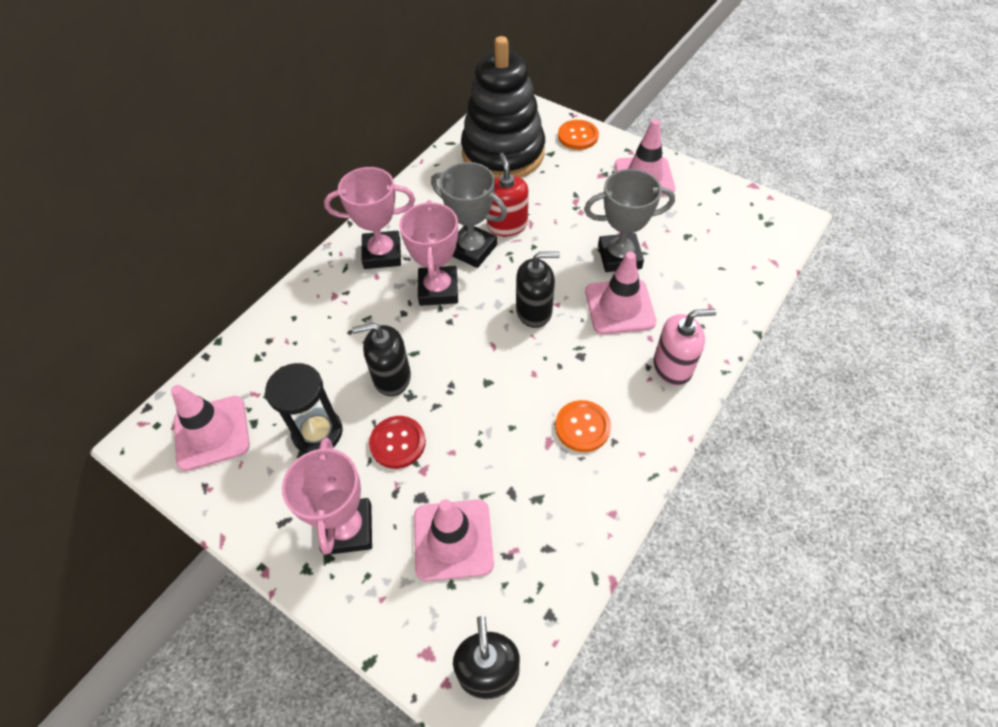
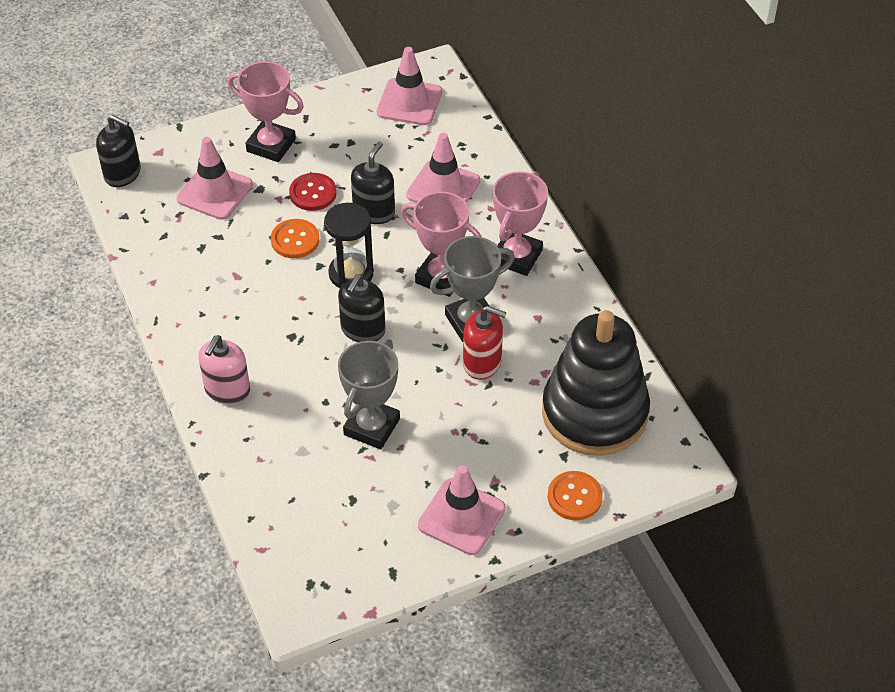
camera: 120 degrees right, 5 degrees down
black hourglass [265,363,343,454] -> black hourglass moved to [324,203,374,288]
orange button [555,400,611,452] -> orange button moved to [271,219,319,258]
pink traffic cone [585,252,656,334] -> pink traffic cone moved to [406,133,480,203]

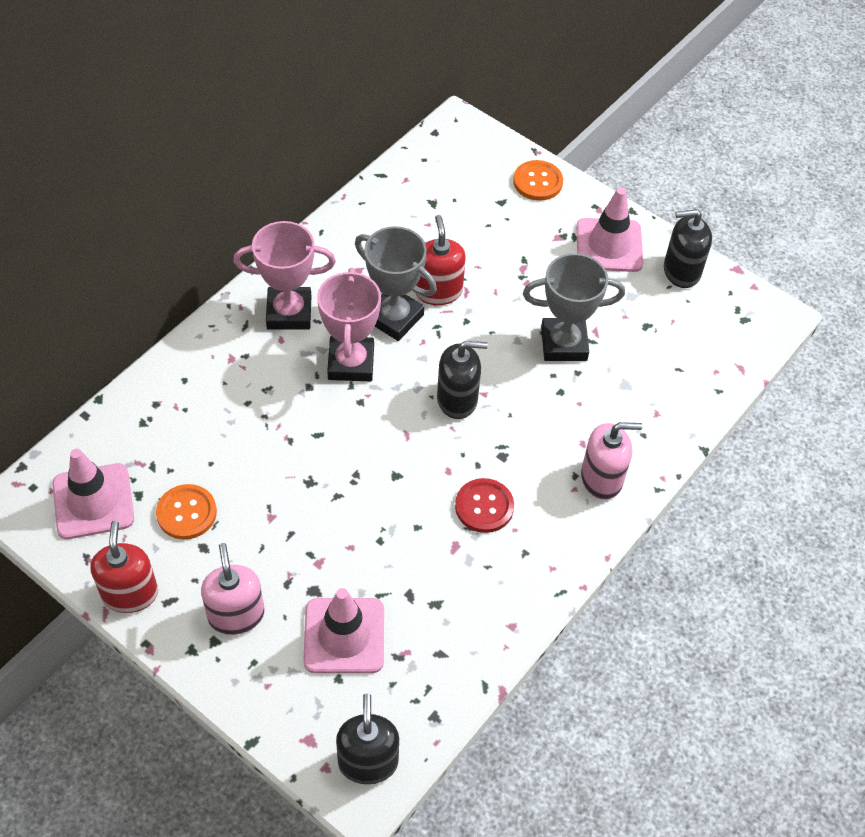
camera: 120 degrees left, 5 degrees up
pink trophy [228,61,304,162] -> pink soap dispenser [201,543,264,635]
orange button [271,219,319,258] -> orange button moved to [156,484,217,539]
red button [289,173,337,211] -> red button moved to [455,478,514,533]
black hourglass [324,203,374,288] -> none
black soap dispenser [351,142,395,224] -> black soap dispenser moved to [664,209,712,288]
pink traffic cone [406,133,480,203] -> none
black stacking toy [542,310,650,456] -> none
none -> red soap dispenser [90,521,158,613]

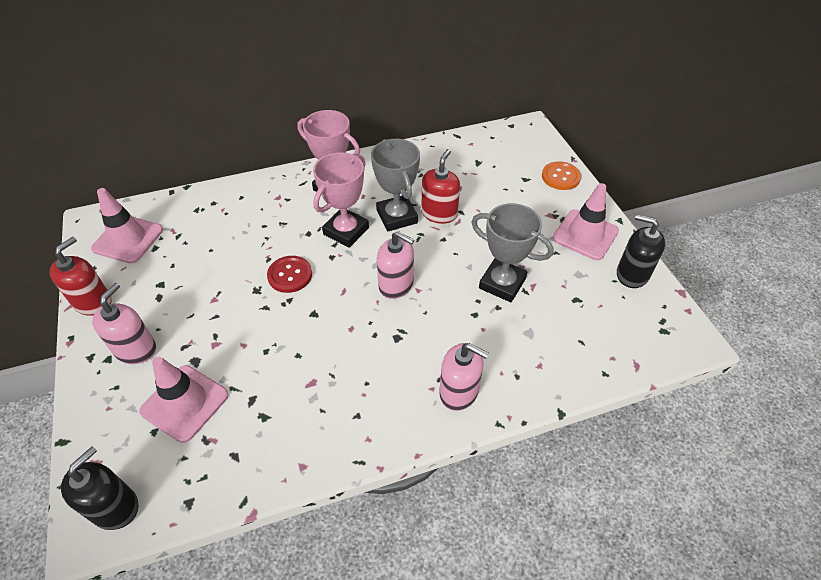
camera: 35 degrees right, 5 degrees down
orange button [156,484,217,539] -> none
black soap dispenser [437,341,488,419] -> pink soap dispenser [377,231,414,299]
red button [455,478,514,533] -> red button moved to [267,256,312,293]

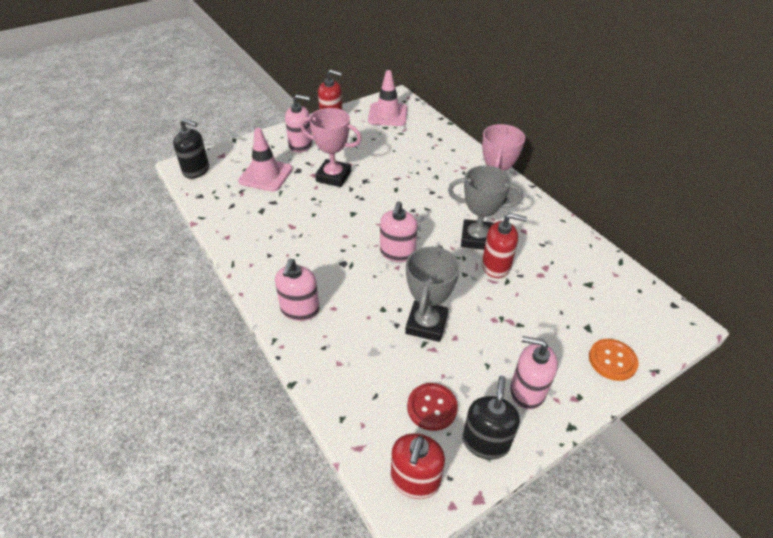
camera: 75 degrees right, 5 degrees down
red button [267,256,312,293] -> red button moved to [407,383,458,431]
pink trophy [313,152,369,248] -> pink trophy moved to [300,108,362,187]
grey trophy [371,139,420,231] -> grey trophy turned 45 degrees clockwise [448,165,523,250]
pink traffic cone [553,183,619,260] -> pink soap dispenser [510,336,558,409]
none -> red soap dispenser [391,433,445,499]

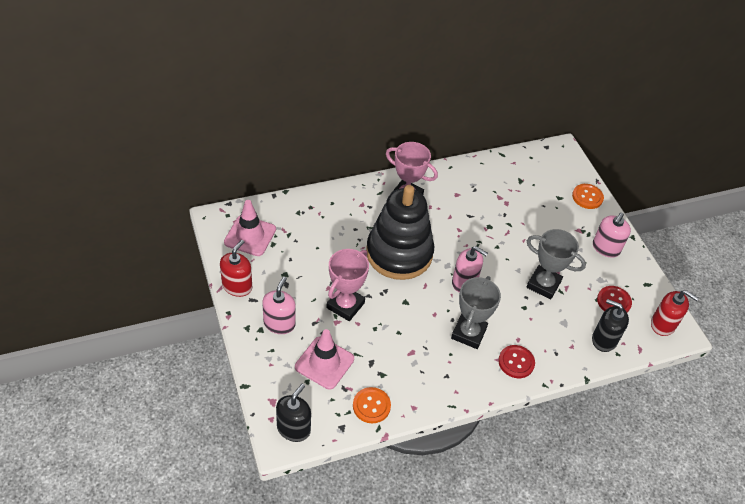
camera: 80 degrees left, 5 degrees up
pink soap dispenser [275,259,319,321] -> red button [498,345,535,378]
grey trophy [448,165,523,250] -> grey trophy moved to [451,276,501,349]
black soap dispenser [463,376,520,459] -> black soap dispenser moved to [592,299,629,352]
red soap dispenser [482,213,527,278] -> none
none -> orange button [353,387,391,423]
none -> black stacking toy [366,185,434,280]

